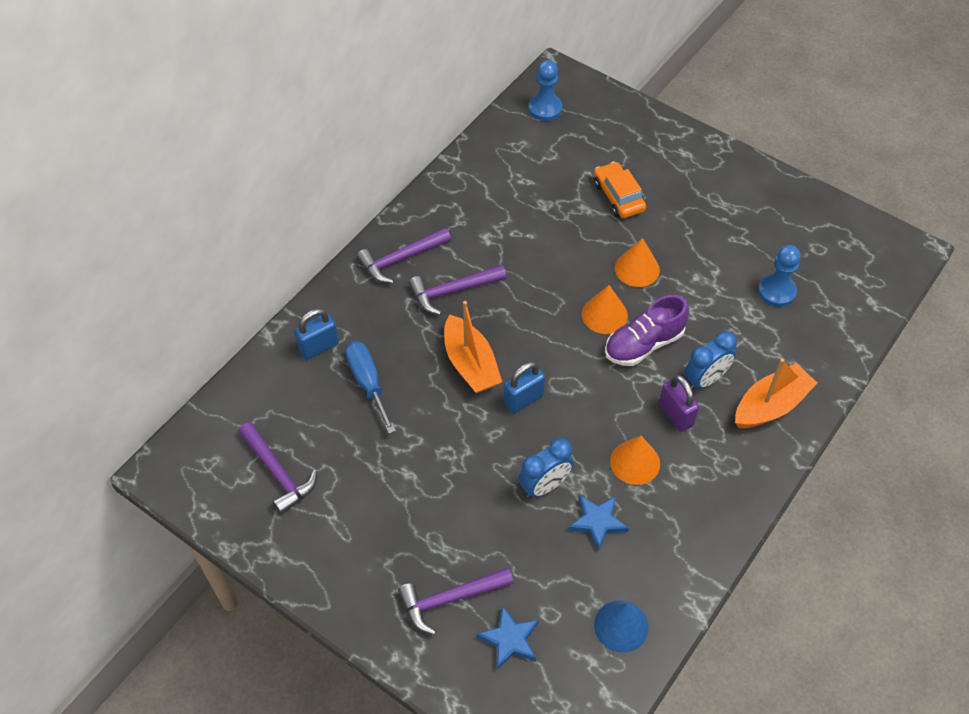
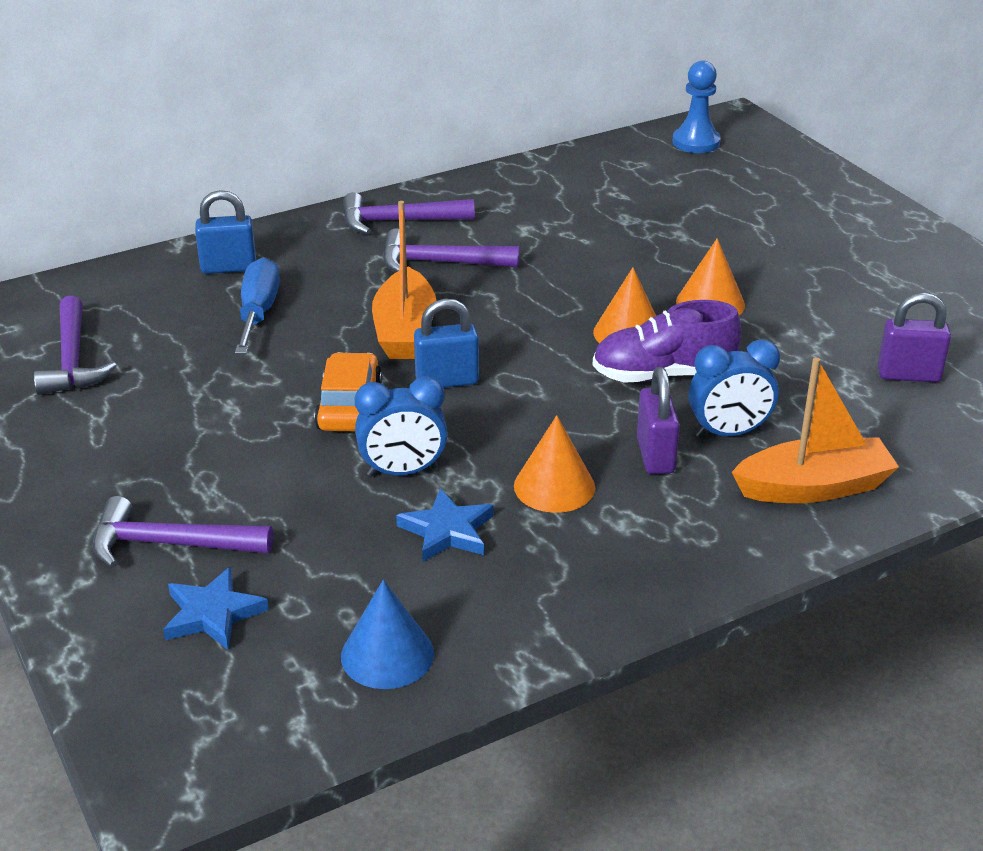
camera: 25 degrees right, 20 degrees down
orange car [594,162,646,218] -> orange car moved to [314,352,382,431]
blue pawn [758,245,801,307] -> purple padlock [878,293,951,382]

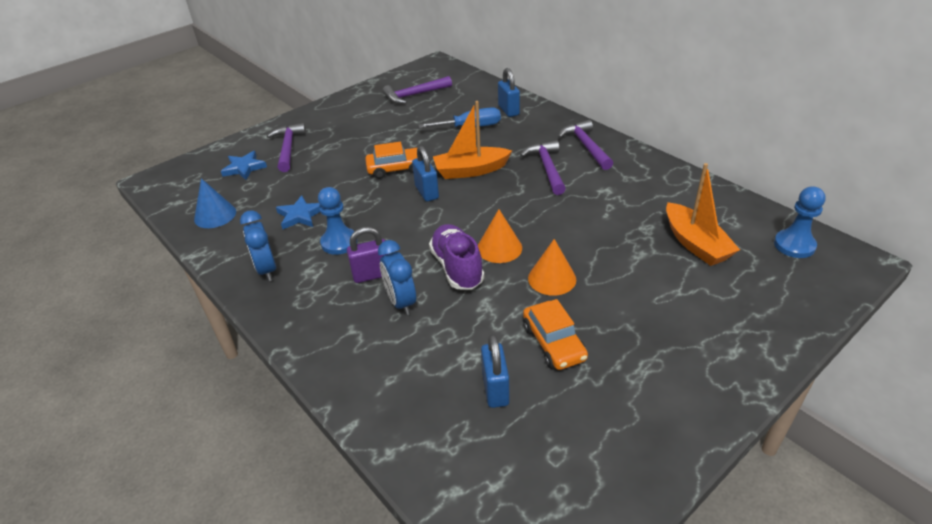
camera: 80 degrees right, 5 degrees up
blue clock [355,376,448,477] -> blue clock moved to [240,210,276,281]
orange cone [514,415,595,513] -> blue pawn [318,187,358,255]
orange boat [732,358,899,503] -> orange boat moved to [666,163,740,266]
purple padlock [878,293,951,382] -> blue padlock [481,334,509,408]
none -> orange car [523,299,588,370]

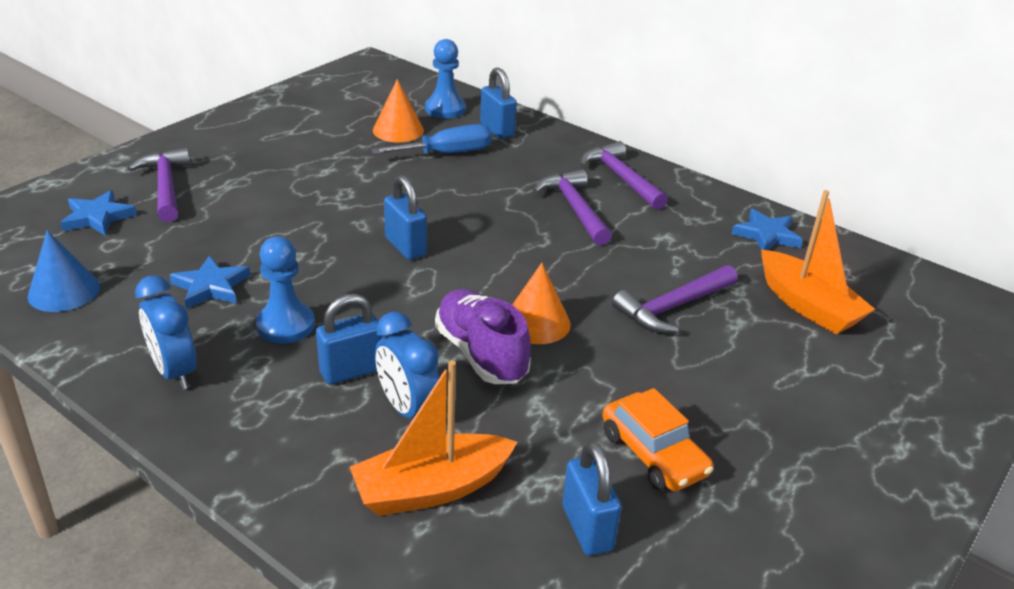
camera: 15 degrees left, 5 degrees down
purple padlock [347,227,387,283] -> blue padlock [316,294,382,385]
orange car [365,142,418,179] -> none
purple hammer [383,76,452,104] -> purple hammer moved to [612,265,737,333]
orange boat [433,101,512,179] -> orange boat moved to [350,360,517,516]
orange cone [528,239,576,296] -> orange cone moved to [373,79,424,142]
blue pawn [774,186,826,258] -> blue pawn moved to [425,39,466,119]
none -> blue star [731,209,803,250]

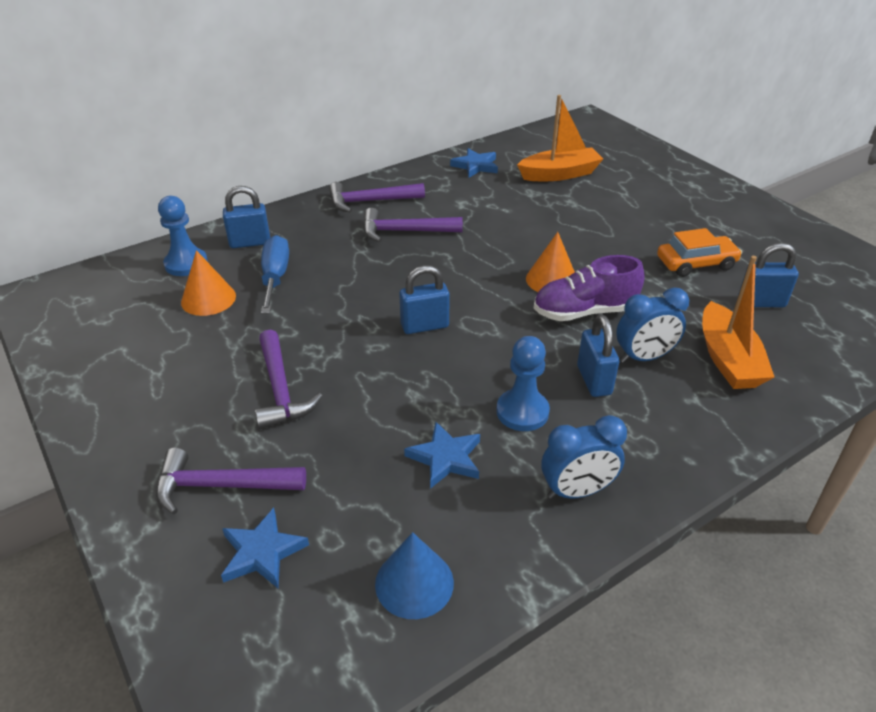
camera: 70 degrees left, 5 degrees up
purple hammer [612,265,737,333] -> purple hammer moved to [255,329,322,429]

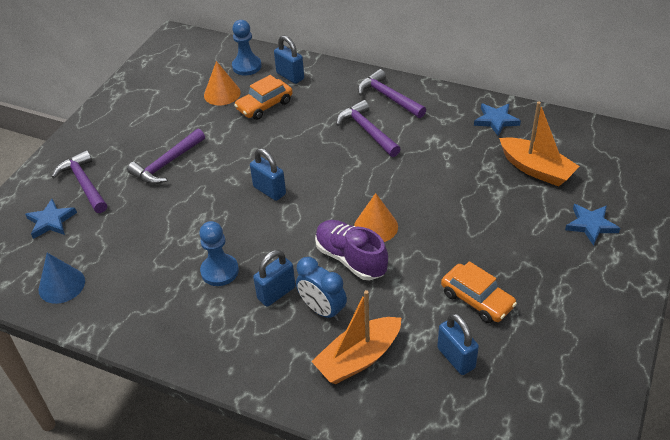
camera: 60 degrees right, 5 degrees up
blue screwdriver [261,235,289,314] -> orange car [234,75,293,120]
blue star [404,422,480,489] -> blue star moved to [565,204,620,246]
blue clock [542,415,627,499] -> none

